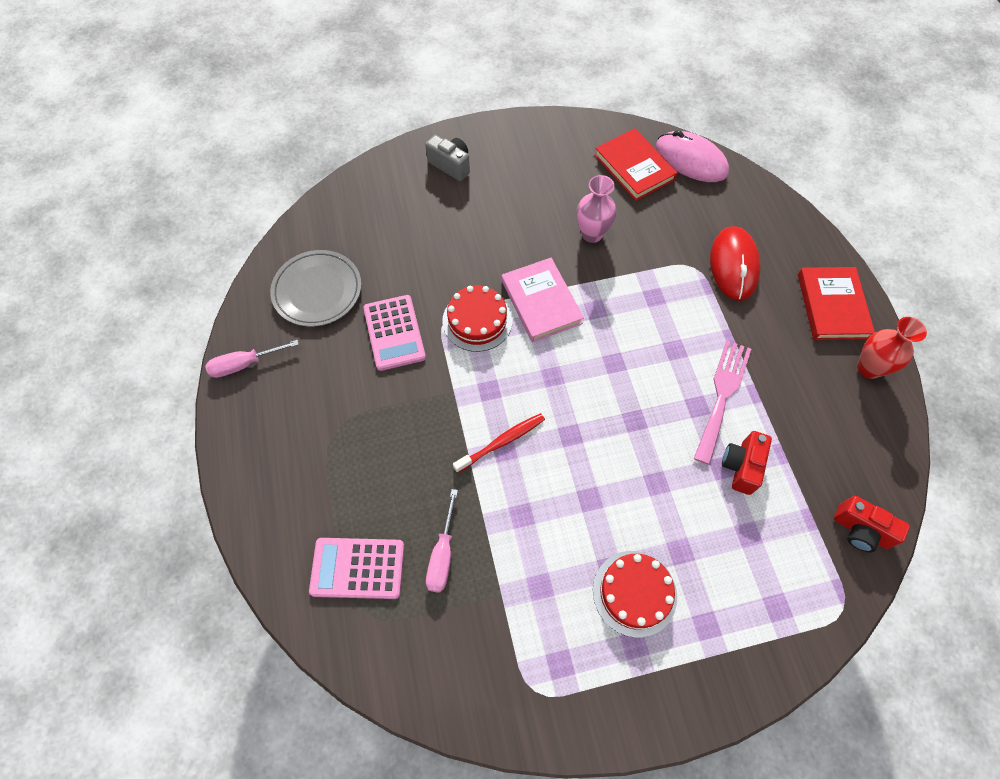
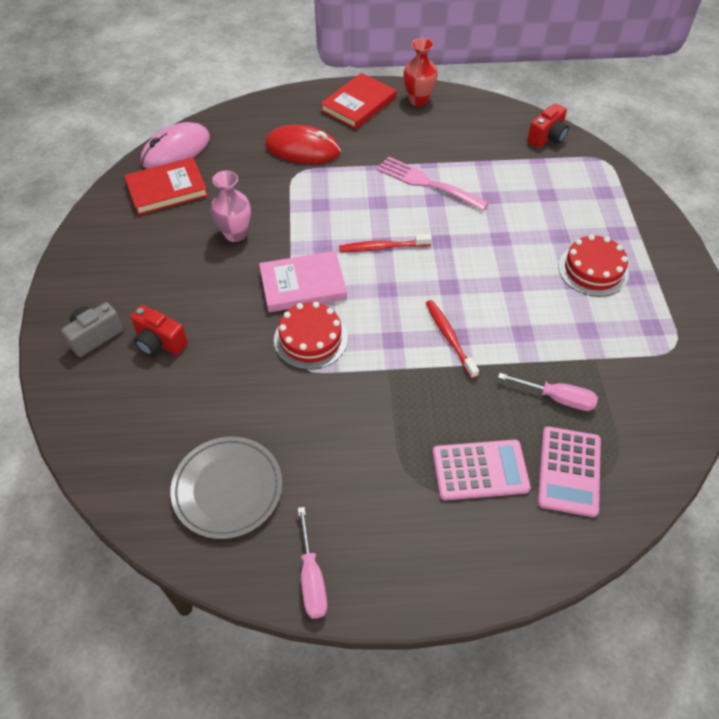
camera: 80 degrees left, 10 degrees down
pink calculator [363,295,426,371] -> pink calculator moved to [433,439,531,500]
red camera [722,431,772,495] -> red camera moved to [131,305,188,356]
red book [798,267,875,340] -> red book turned 60 degrees counterclockwise [320,73,397,129]
none -> red toothbrush [339,234,432,252]

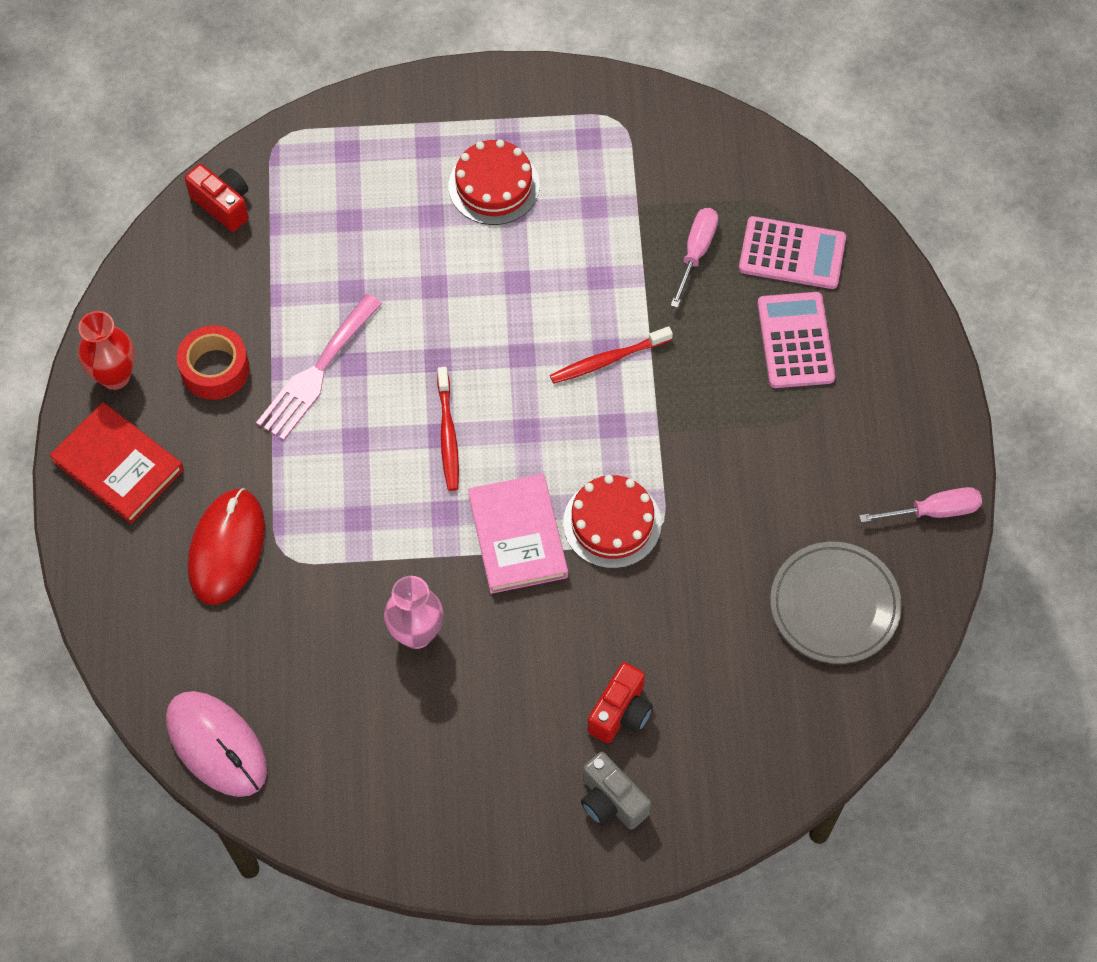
camera: 90 degrees left, 10 degrees up
red book [124,157,208,215] -> none
none -> red tape [177,325,250,400]

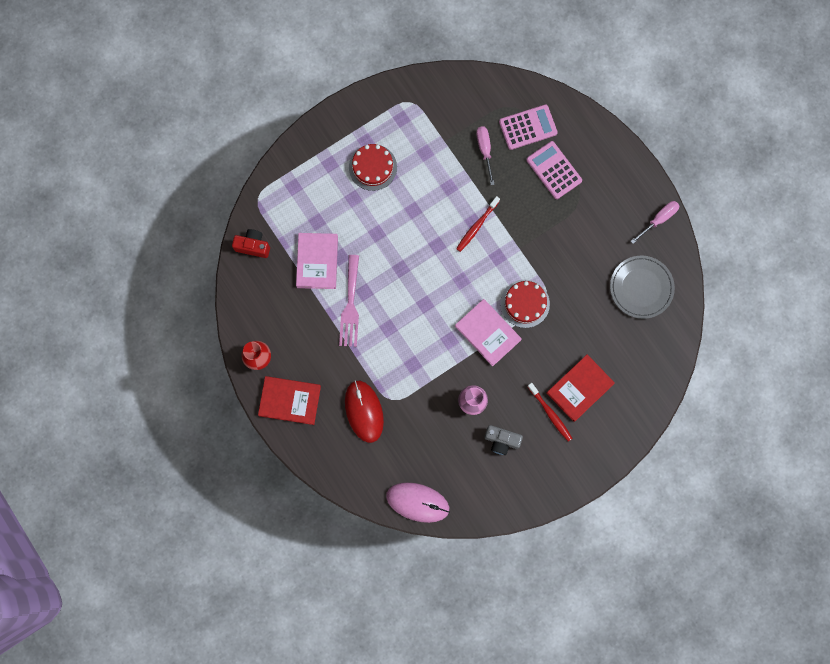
camera: 30 degrees left, 15 degrees up
red tape [177,325,250,400] -> none
red toothbrush [437,367,459,491] -> red toothbrush moved to [527,383,573,442]
grey camera [581,752,651,830] -> grey camera moved to [484,425,523,455]
red camera [587,662,653,743] -> red book [546,355,615,422]
none -> pink book [296,233,338,289]

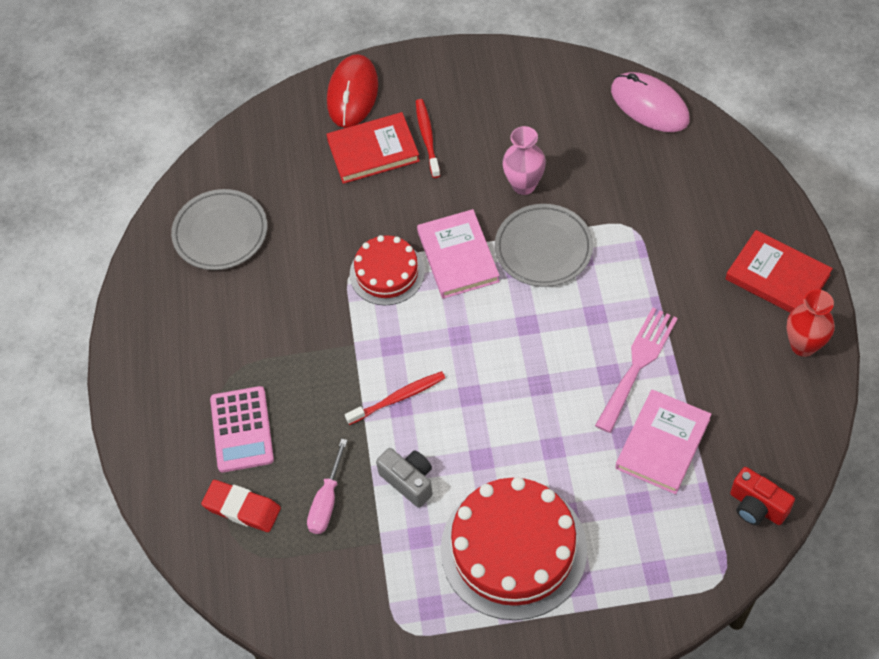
camera: 150 degrees left, 20 degrees down
red mouse [345,380,384,443] -> red mouse moved to [327,54,378,128]
red cake [349,144,397,191] -> red cake [440,477,587,620], size x1.74
grey camera [484,425,523,455] -> grey camera moved to [376,448,432,508]
pink calculator [499,104,558,150] -> red eraser [201,480,281,532]
pink screwdriver [631,201,679,244] -> none
none -> grey plate [495,204,593,287]

